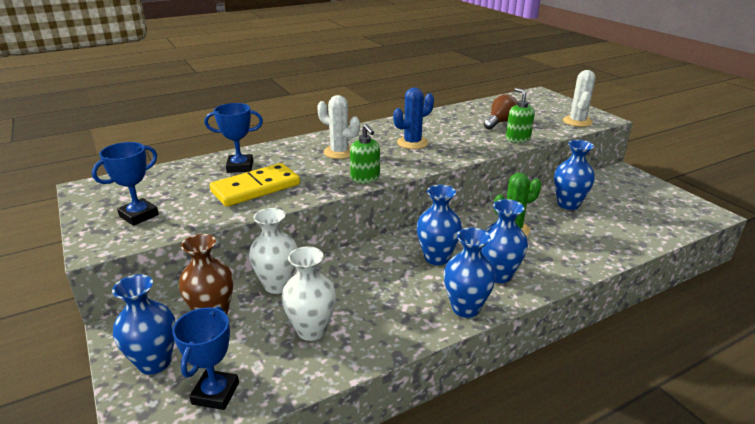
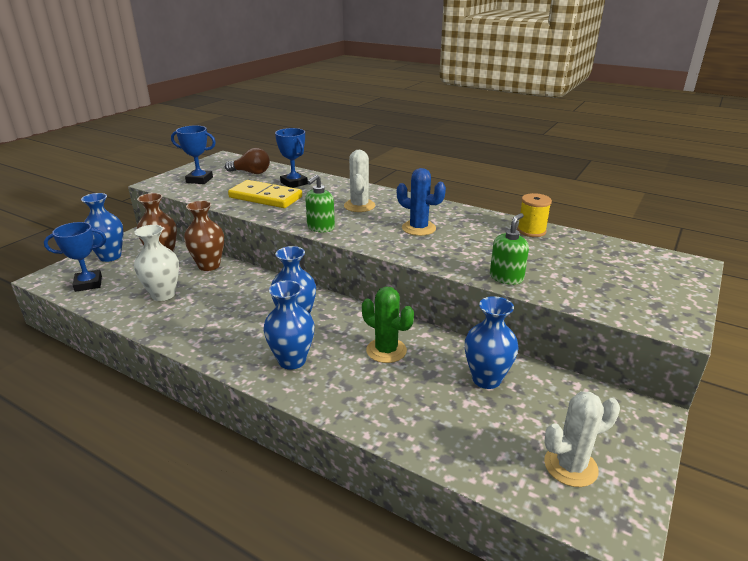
camera: 60 degrees right, 0 degrees up
white vase [249,208,298,294] -> brown vase [184,200,224,271]
blue vase [444,228,496,318] -> none
brown light bulb [484,94,518,130] -> brown light bulb moved to [225,148,270,174]
white cactus [563,70,596,127] -> white cactus moved to [544,391,620,487]
none -> yellow spool [517,193,552,237]

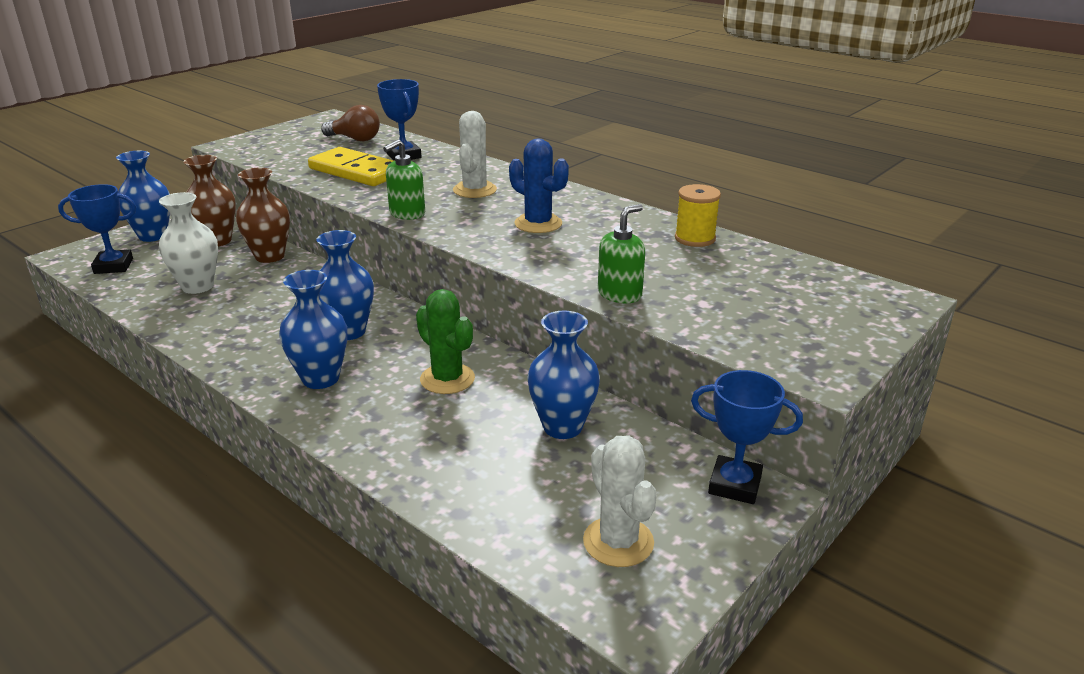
camera: 10 degrees right, 0 degrees up
blue trophy [171,125,216,184] -> blue trophy moved to [691,370,803,504]
white cactus [544,391,620,487] -> white cactus turned 75 degrees clockwise [583,436,657,567]

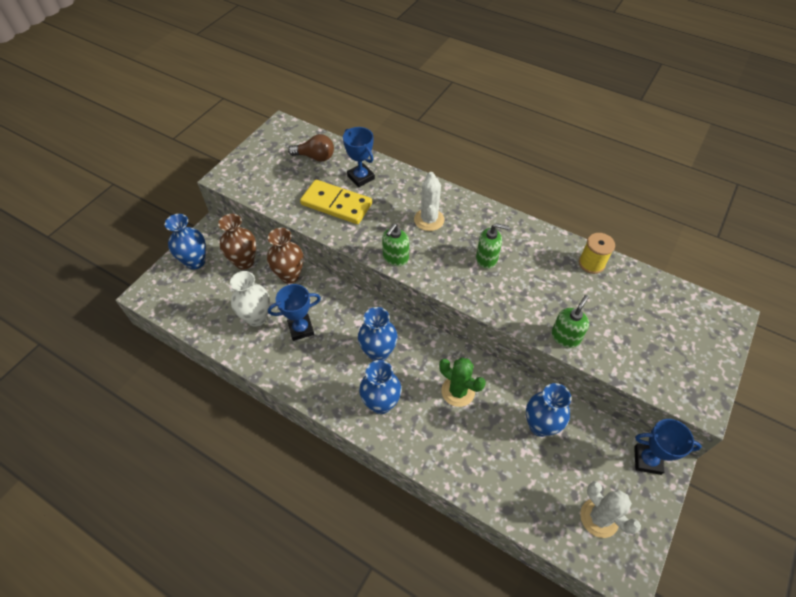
camera: 10 degrees left, 25 degrees up
blue trophy [58,184,136,274] -> blue trophy moved to [268,284,321,341]
blue cactus [509,138,569,233] -> green soap dispenser [476,223,509,269]

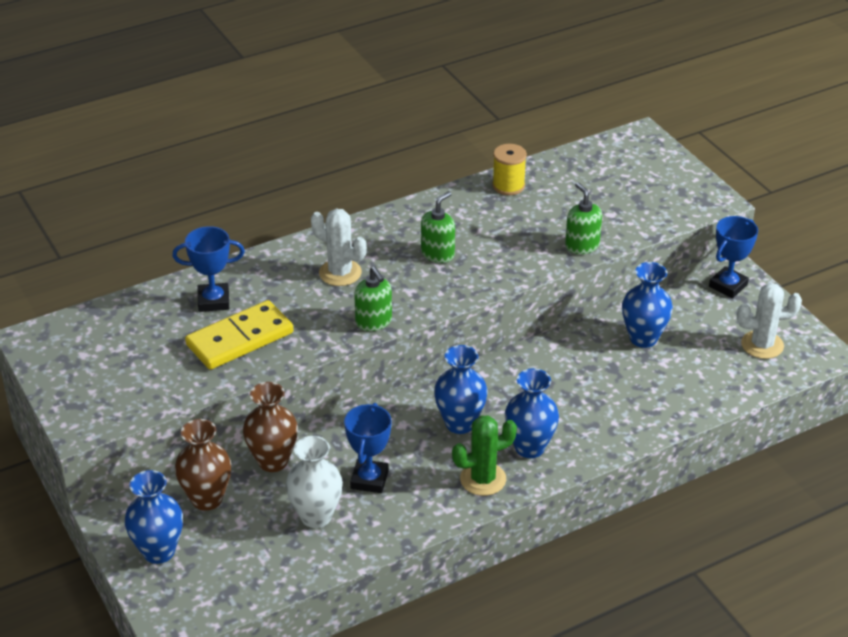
camera: 60 degrees left, 15 degrees down
brown light bulb [288,134,334,162] -> none
green cactus [439,357,486,407] -> green cactus moved to [452,416,517,496]

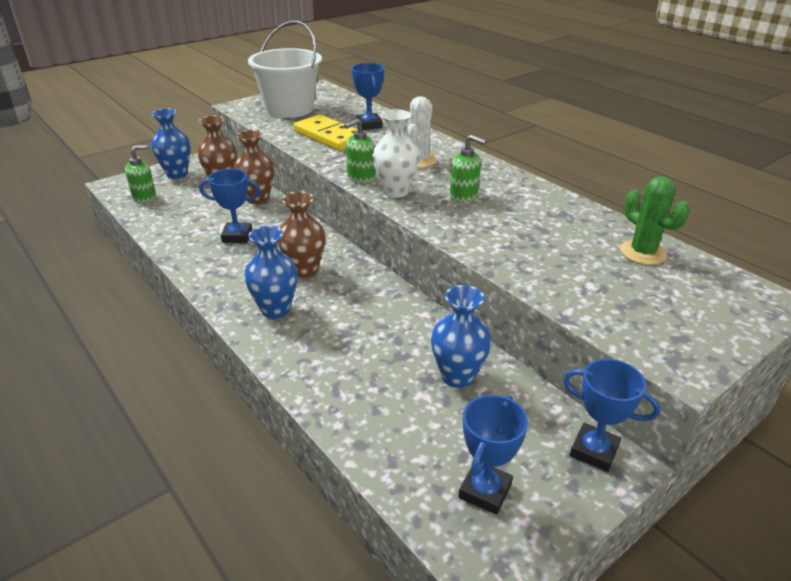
camera: 80 degrees right, 5 degrees down
white vase [286,436,343,528] -> white vase moved to [372,109,420,198]
blue vase [434,345,488,434] -> brown vase [278,191,326,278]
green cactus [452,416,517,496] -> green cactus moved to [620,176,690,265]
yellow spool [492,144,527,195] -> none
green soap dispenser [565,182,602,254] -> green soap dispenser moved to [125,145,156,203]
white cactus [737,283,802,359] -> blue trophy [458,395,528,515]
none -> white bucket [248,20,322,118]

